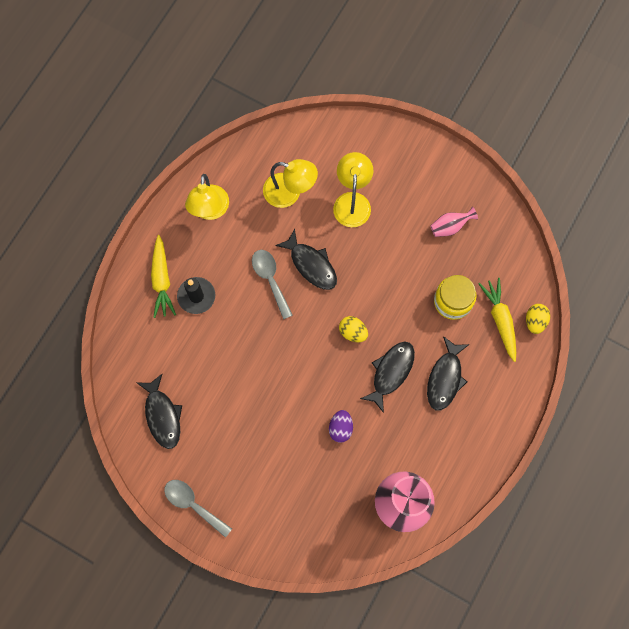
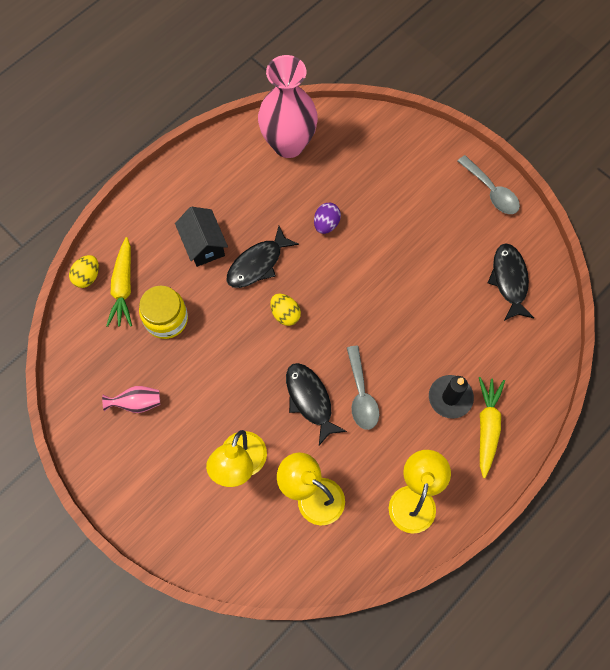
camera: 165 degrees left, 5 degrees down
black fish [427,336,469,410] -> black house [175,207,228,267]

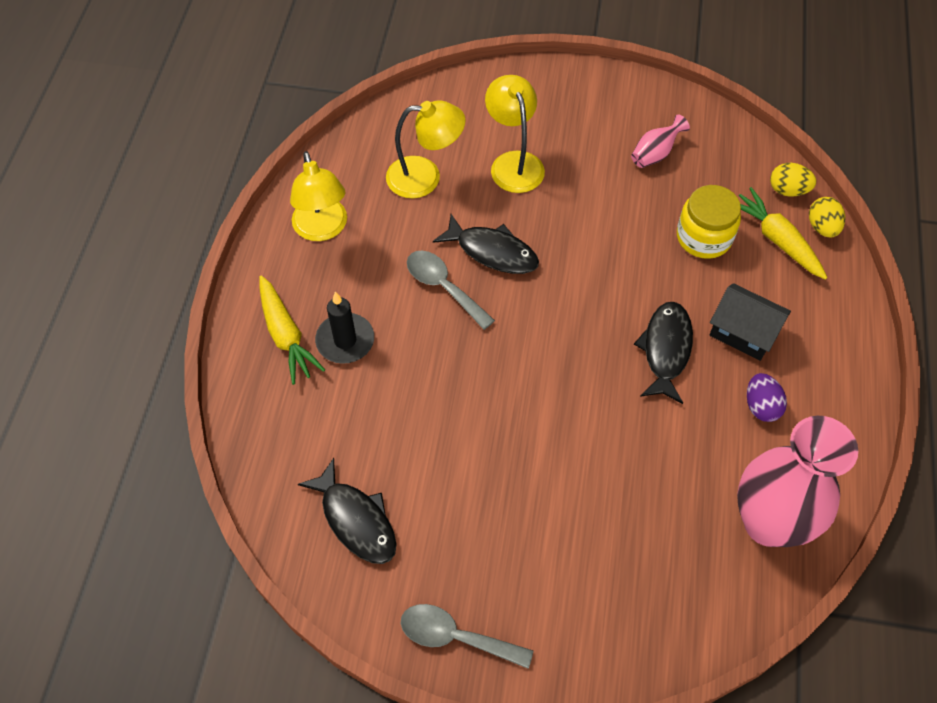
camera: 145 degrees right, 10 degrees down
yellow egg [270,294,301,326] -> yellow egg moved to [770,163,816,197]
purple egg [314,203,341,234] -> purple egg moved to [747,373,787,422]

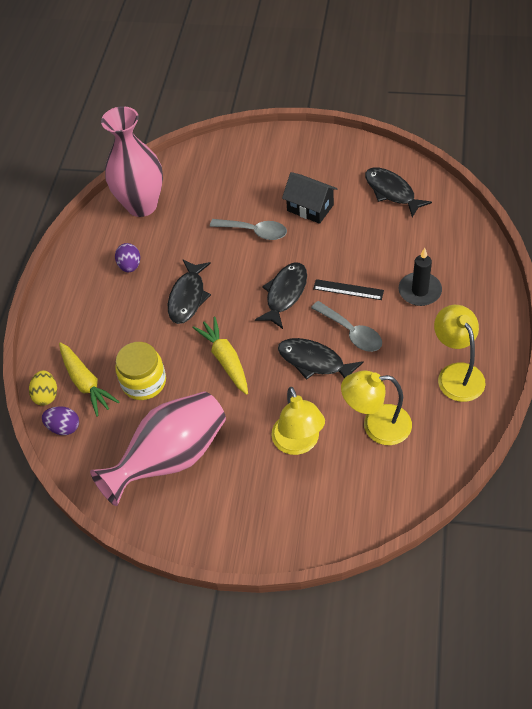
camera: 175 degrees left, 5 degrees down
yellow carrot [259,275,325,385] -> yellow carrot moved to [192,317,248,395]
grey spoon [401,604,533,669] -> grey spoon moved to [210,219,287,240]
pink vase [631,115,690,168] -> pink vase [90,391,226,506], size x2.36
black house [710,283,791,361] -> black house moved to [282,172,337,224]
yellow egg [770,163,816,197] -> purple egg [42,406,79,435]
none -> black fish [255,263,307,329]
none -> black ruler [313,279,384,300]

